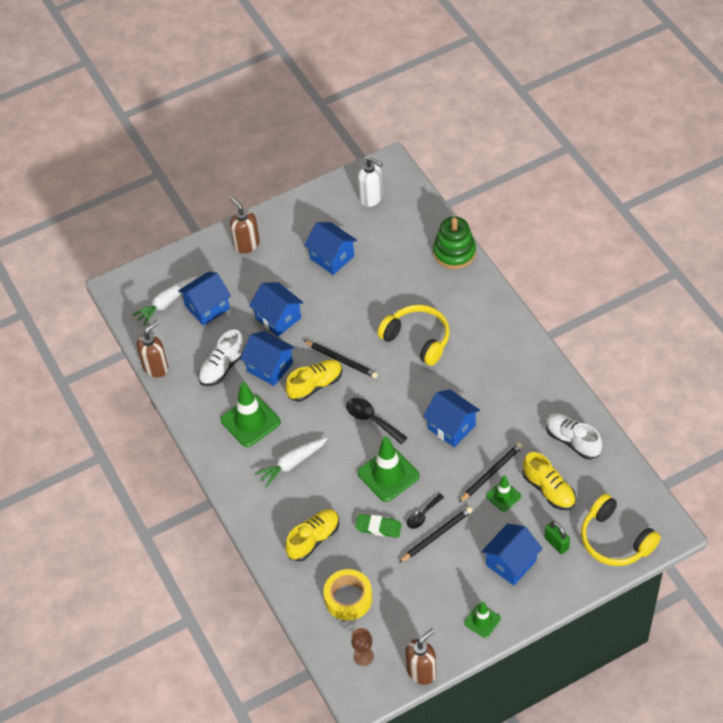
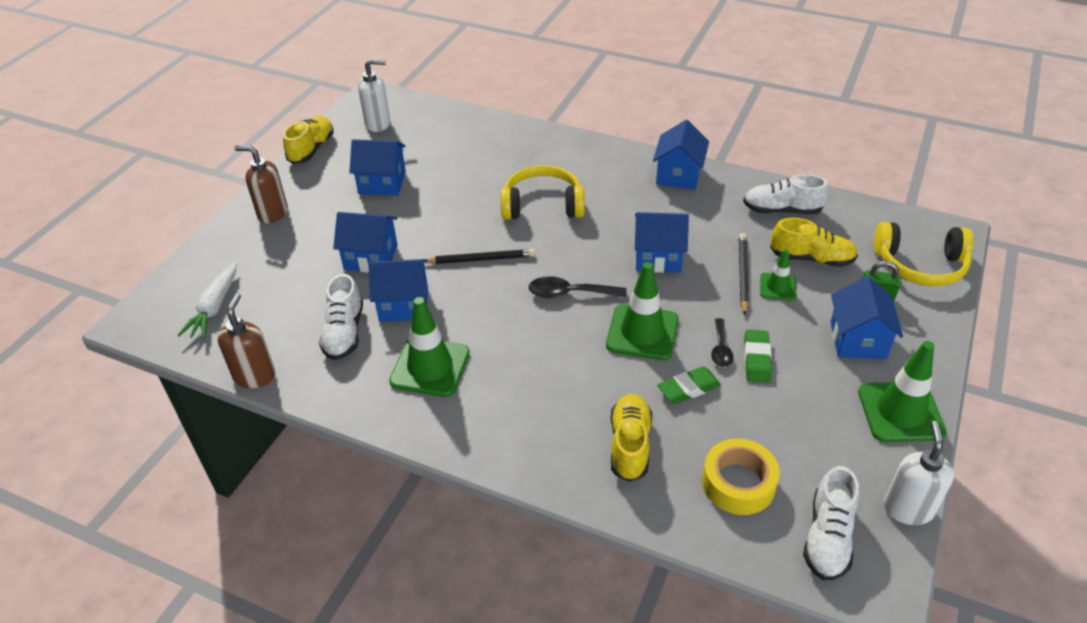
camera: 40 degrees left, 10 degrees down
blue house [178,272,231,326] -> blue house moved to [653,120,709,190]
white carrot [254,437,328,488] -> none
yellow shoe [285,360,343,402] -> yellow shoe moved to [283,116,334,164]
brown goblet [351,628,374,666] -> white shoe [803,466,859,580]
black pencil [399,507,472,563] -> green eraser [744,330,772,383]
brown soap dispenser [405,628,436,685] -> white soap dispenser [884,421,954,525]
green stacking toy [433,217,476,269] -> none
green traffic cone [464,602,501,638] -> green traffic cone [858,341,947,442], size x1.79

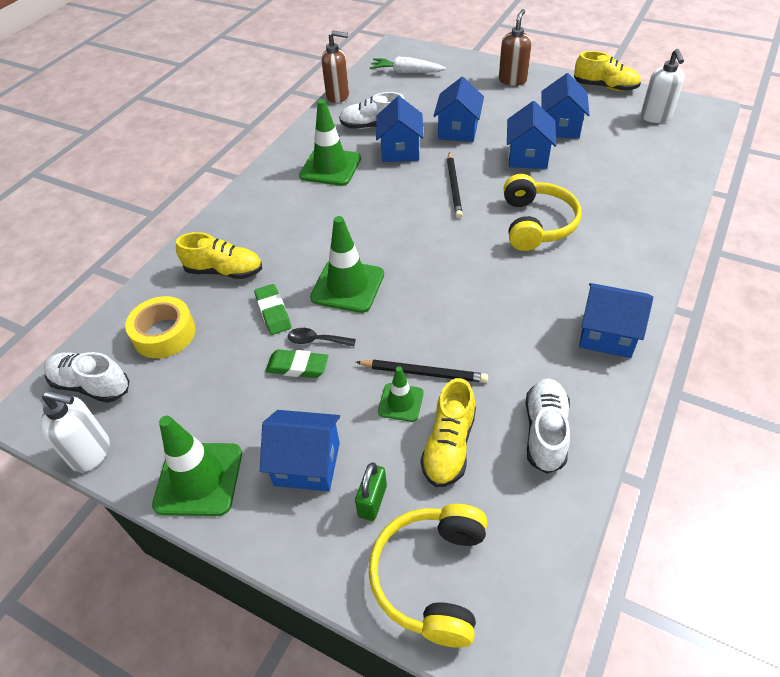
camera: 95 degrees right, 5 degrees up
black spoon [529,276,626,299] -> none
blue house [635,212,689,273] -> blue house moved to [507,101,557,169]

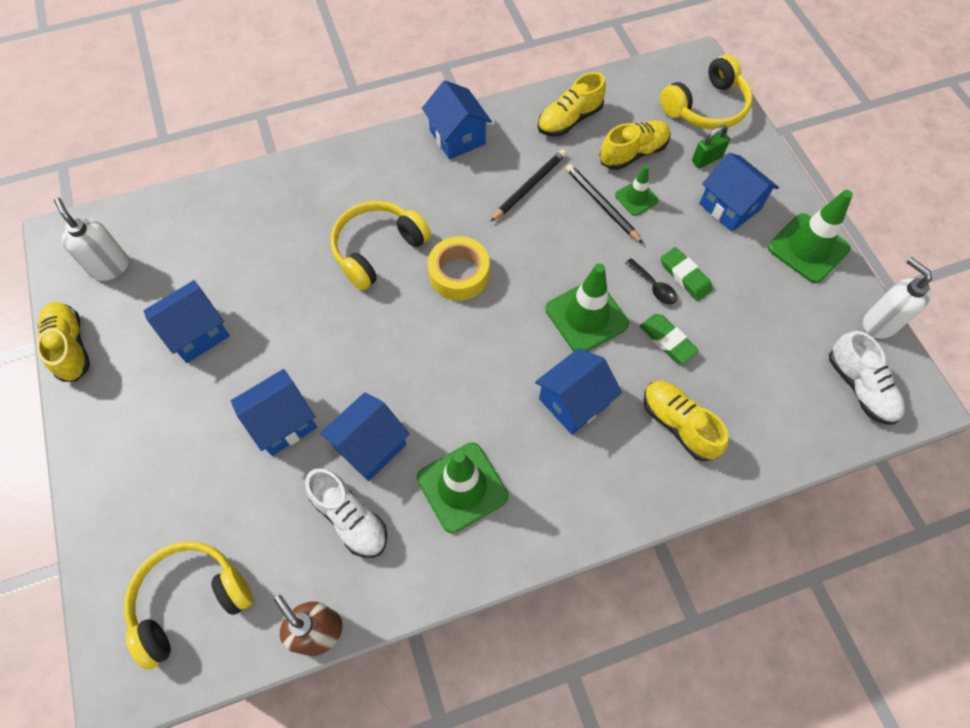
camera: 140 degrees left, 15 degrees up
yellow tape [125,296,196,358] -> yellow tape moved to [428,237,489,301]
green eraser [254,284,291,335] -> green eraser turned 60 degrees counterclockwise [640,314,699,363]
white carrot [369,57,446,73] -> yellow headphones [124,541,253,670]
black pencil [447,153,463,219] -> black pencil moved to [490,149,566,222]
brown soap dispenser [499,9,532,86] -> none
blue house [507,101,557,169] -> blue house moved to [535,348,622,435]
white shoe [526,378,570,474] -> yellow shoe [538,72,606,137]
white soap dispenser [641,49,685,123] -> white soap dispenser turned 75 degrees counterclockwise [54,197,129,281]

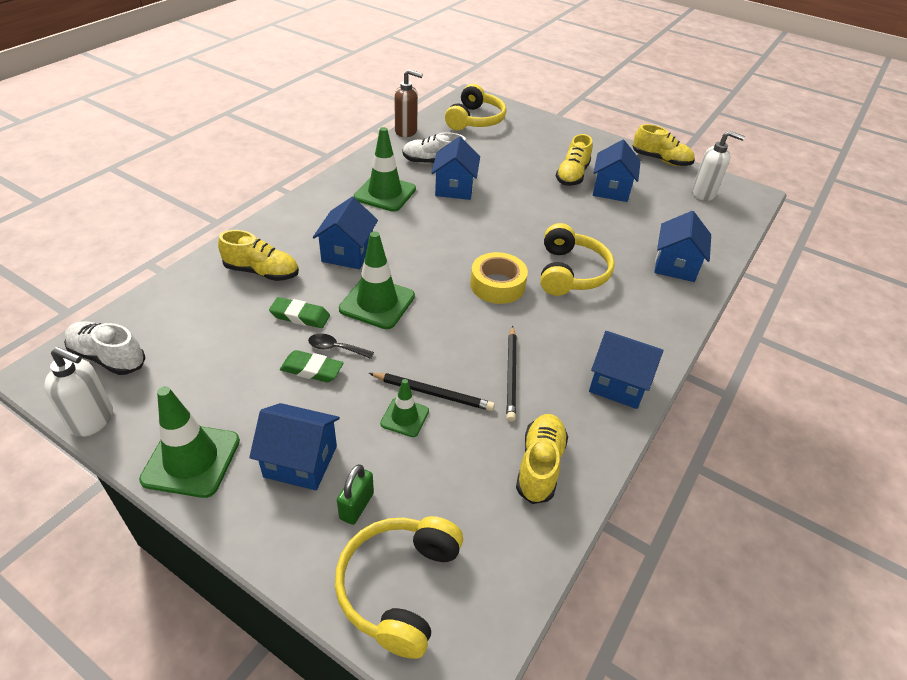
camera: 140 degrees right, 20 degrees down
blue house [231,369,317,456] -> blue house moved to [654,211,711,282]
yellow shoe [600,121,671,170] -> yellow shoe moved to [556,134,592,186]

